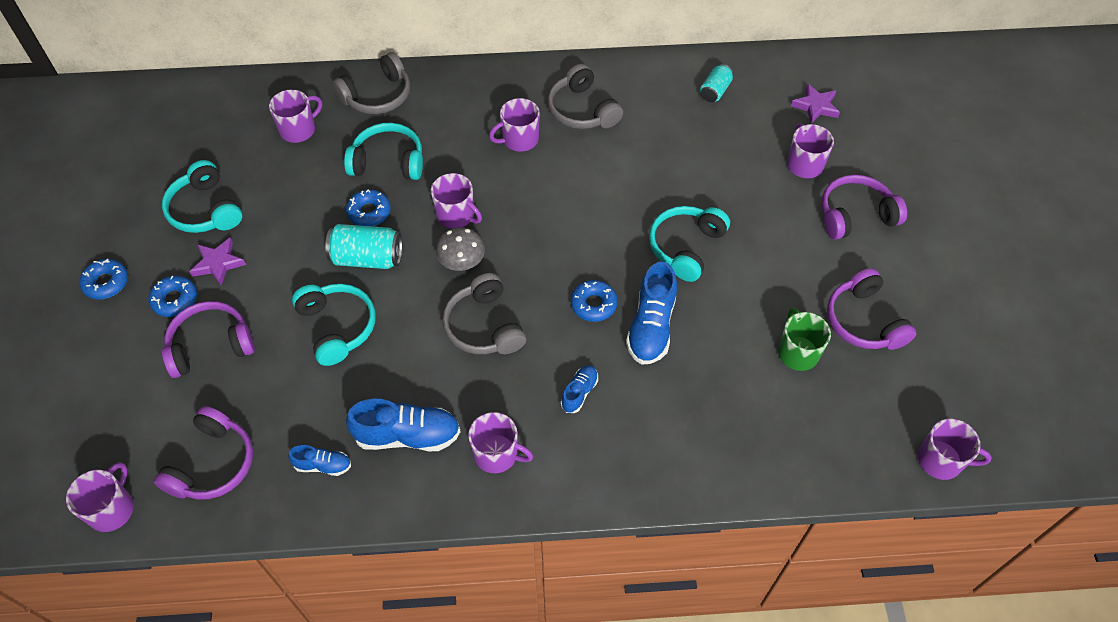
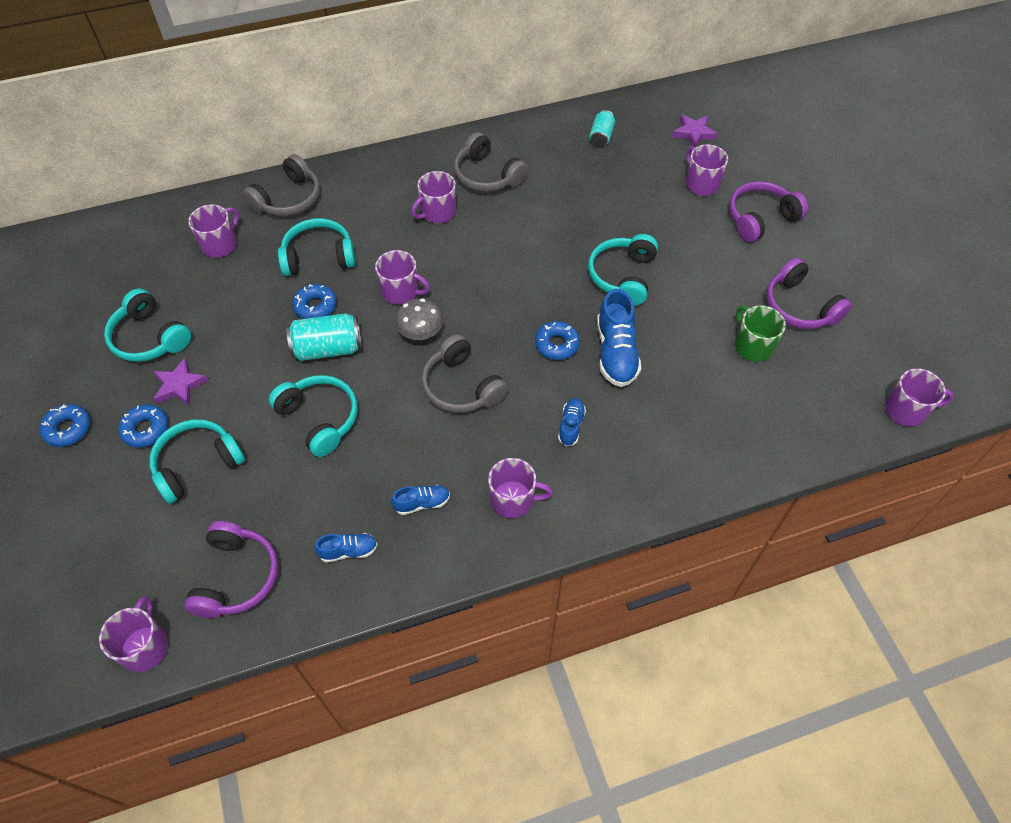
camera: 15 degrees left, 0 degrees up
purple headphones [162,301,255,378] -> turquoise headphones [149,420,245,504]
blue shoe [346,399,461,451] -> blue shoe [391,485,450,515], size x0.54

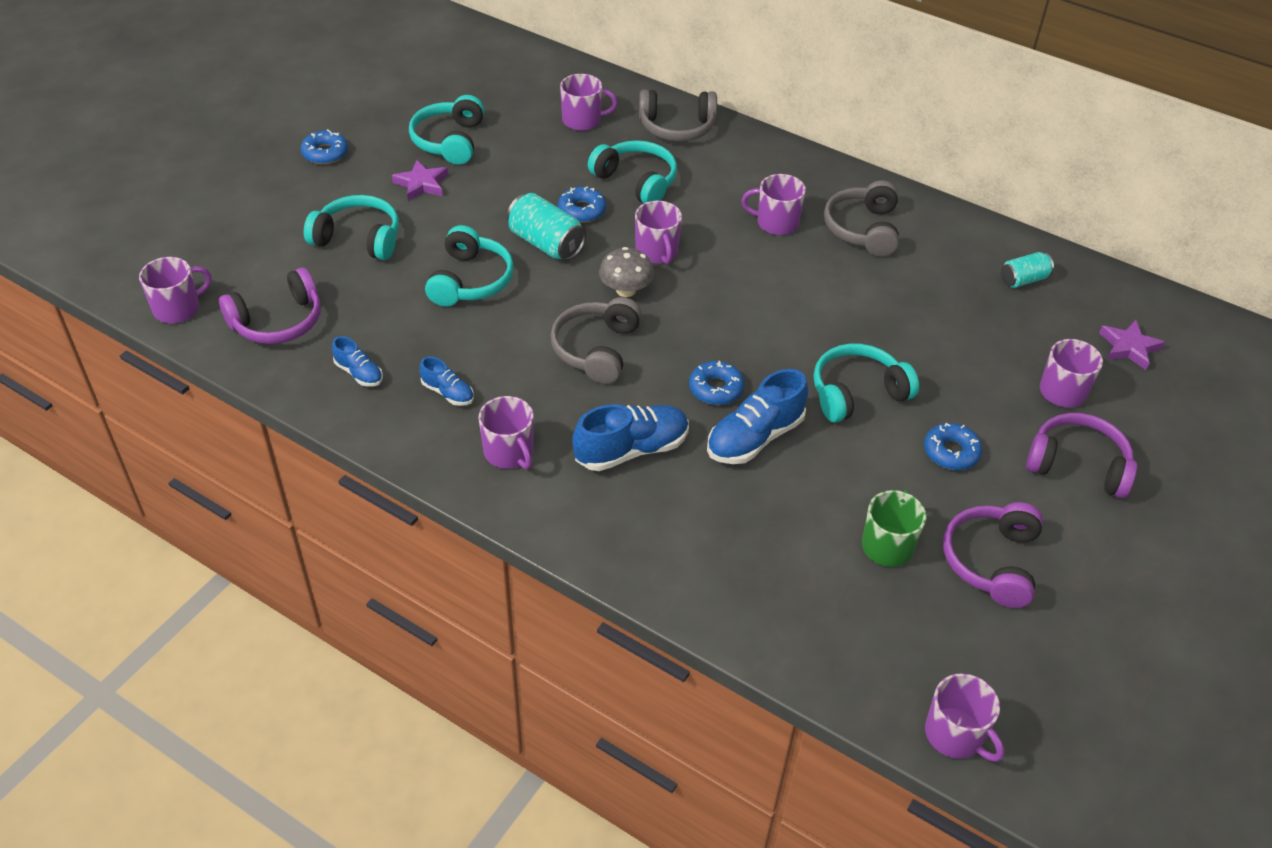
camera: 50 degrees right, 10 degrees down
blue donut [118,404,168,448] -> blue donut moved to [924,423,982,470]
blue shoe [558,398,586,447] -> blue shoe [572,404,689,471], size x1.85

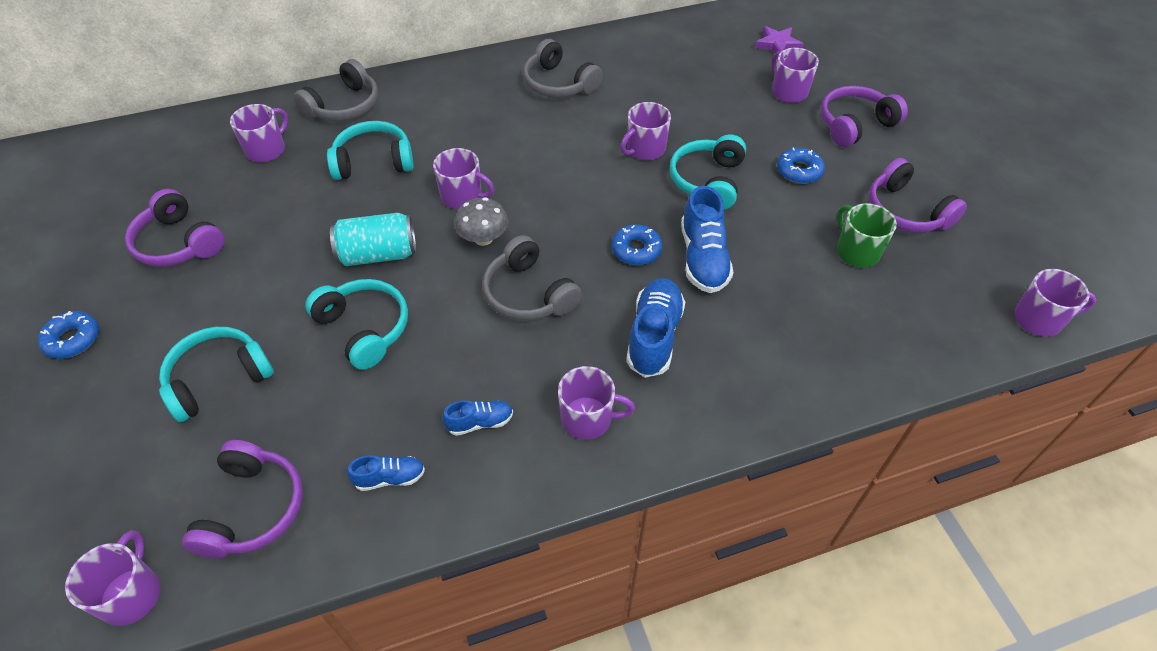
camera: 50 degrees left, 5 degrees up
purple star [392,160,448,201] -> none
turquoise headphones [409,95,484,165] -> purple headphones [125,189,224,267]
blue donut [558,187,606,223] -> none
purple mug [741,174,806,235] -> purple mug moved to [620,102,671,160]
turquoise can [1001,252,1054,288] -> none

